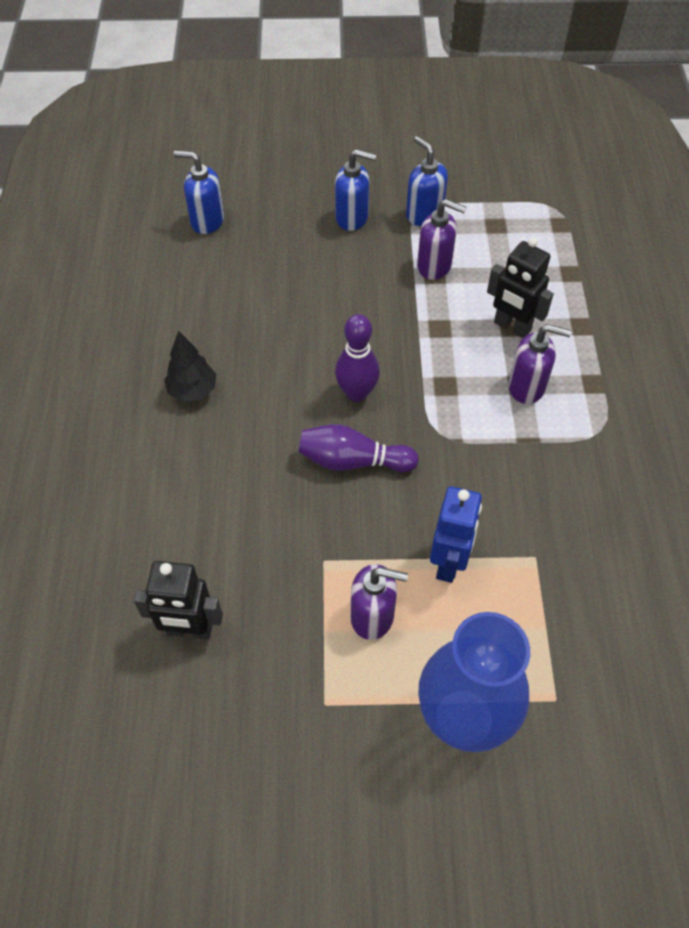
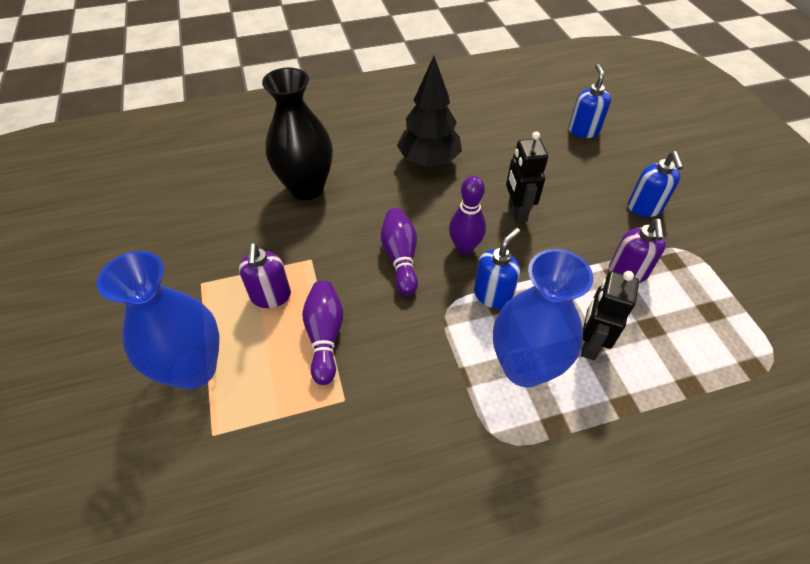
camera: 75 degrees right, 5 degrees down
black robot [134,561,223,640] -> black robot moved to [506,131,548,223]
black tree [164,331,217,402] -> black tree [397,56,462,167], size x1.71
blue soap dispenser [406,136,448,226] -> blue soap dispenser moved to [474,228,520,309]
blue robot [430,486,482,583] -> purple bowling pin [302,281,343,385]
purple soap dispenser [508,324,572,404] -> blue vase [493,249,593,387]
none -> black vase [262,67,333,200]

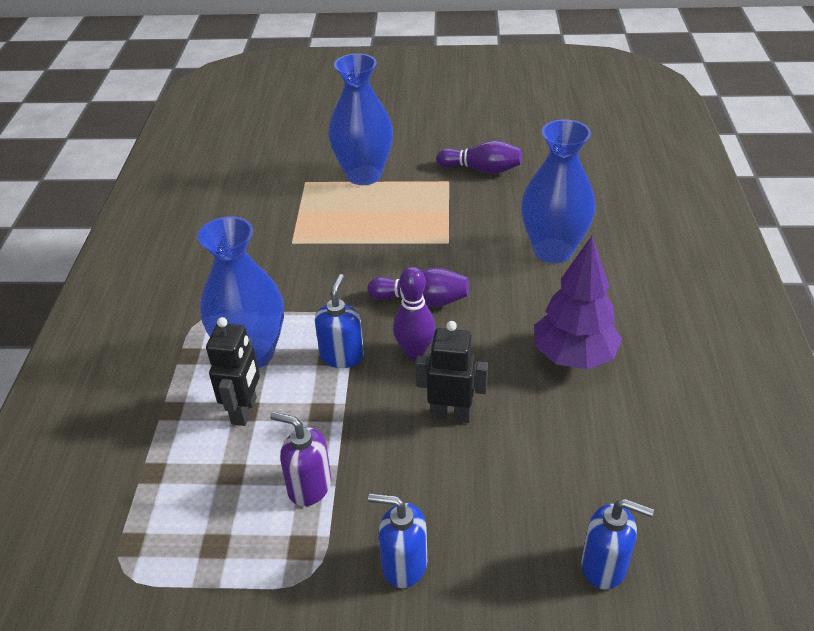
camera: 110 degrees right, 10 degrees down
purple soap dispenser [239,243,291,308] -> none
black vase [262,67,333,200] -> blue vase [521,119,595,263]
purple bowling pin [302,281,343,385] -> purple bowling pin moved to [437,140,522,174]
black tree [397,56,462,167] -> purple tree [534,236,622,370]
blue soap dispenser [474,228,520,309] -> blue soap dispenser turned 135 degrees counterclockwise [315,274,364,368]
black robot [581,271,639,360] -> black robot turned 60 degrees clockwise [206,317,260,426]

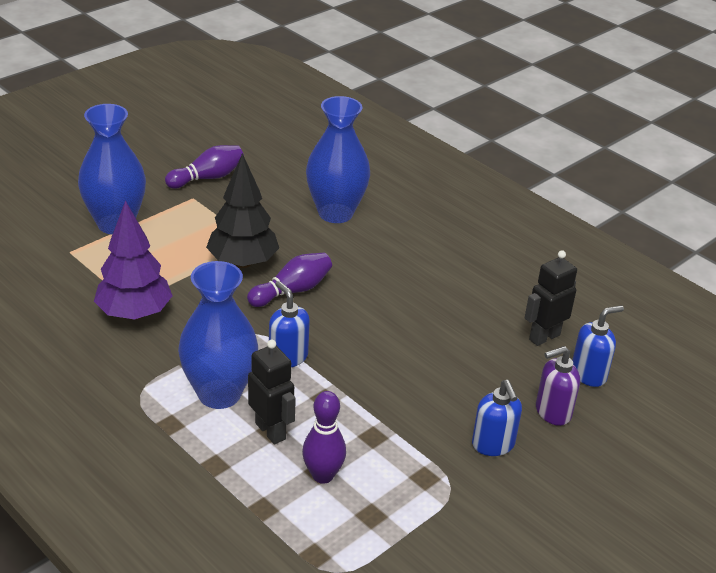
camera: 50 degrees left, 5 degrees down
purple soap dispenser [270,412,331,506] -> purple soap dispenser moved to [536,346,580,426]
blue soap dispenser [368,493,427,588] -> blue soap dispenser turned 75 degrees counterclockwise [472,380,522,456]
purple bowling pin [393,267,435,359] -> purple bowling pin moved to [302,391,346,484]
black robot [416,321,488,423] -> black robot moved to [525,250,577,346]
purple tree [534,236,622,370] -> purple tree moved to [94,200,172,320]
none -> black tree [206,153,279,268]

